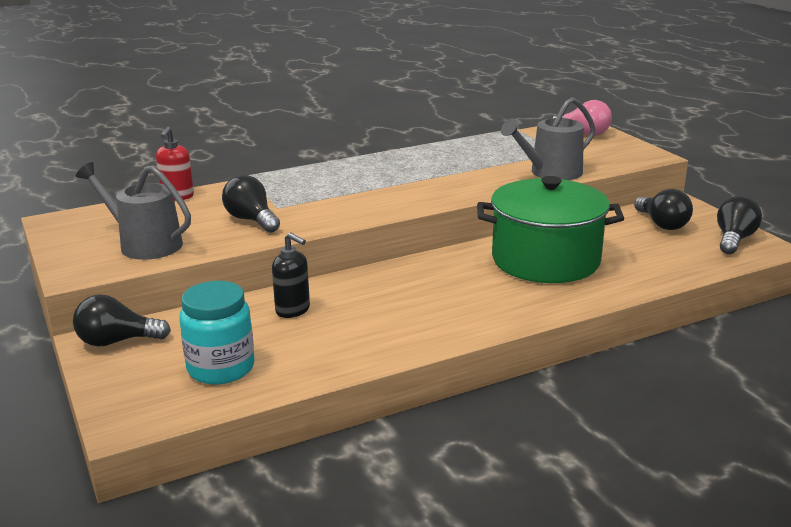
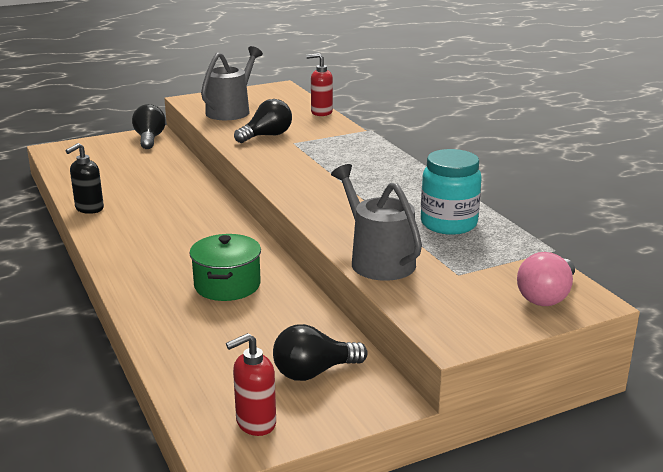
camera: 90 degrees right, 0 degrees up
turquoise jar [179,281,255,384] -> turquoise jar moved to [421,149,482,235]
black soap dispenser [272,232,310,318] -> black soap dispenser moved to [66,143,104,214]
green pot [477,176,624,283] -> green pot [189,234,261,301], size x0.58
black light bulb [717,196,762,254] -> red soap dispenser [226,333,276,436]

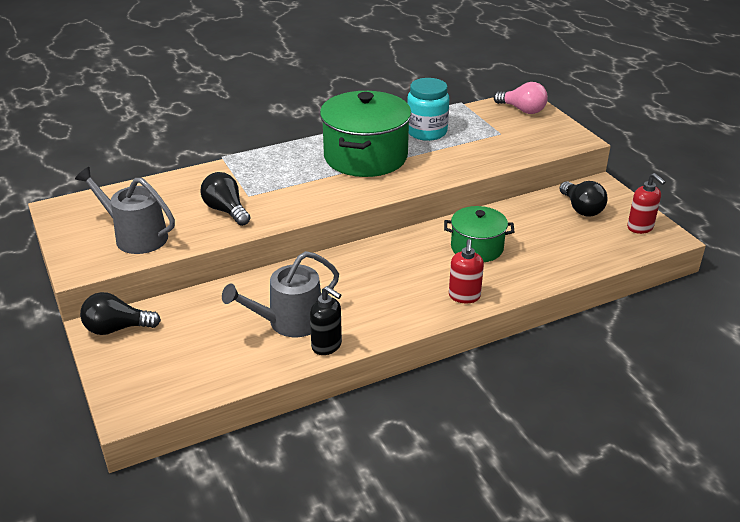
camera: 90 degrees left, 10 degrees up
red soap dispenser [306,53,333,116] -> red soap dispenser moved to [449,239,484,303]
grey watering can [331,164,422,281] -> grey watering can moved to [222,251,339,337]
none -> green pot [320,91,412,177]

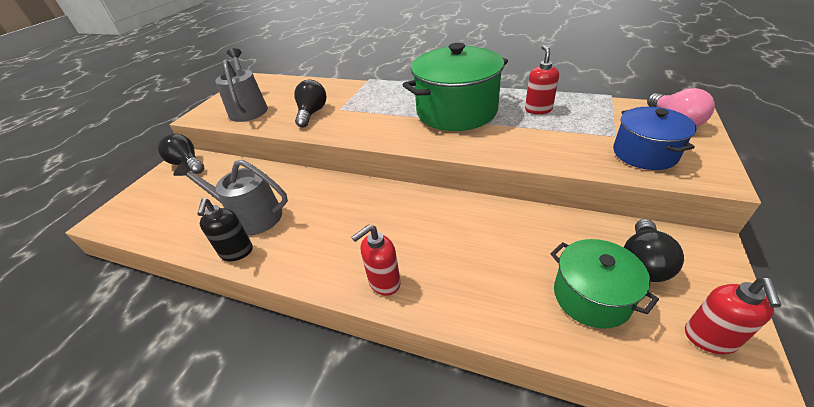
camera: 50 degrees right, 5 degrees up
turquoise jar [407,78,449,141] -> red soap dispenser [525,45,559,114]
green pot [444,206,514,262] -> green pot moved to [550,239,659,329]
none -> blue pot [613,107,696,170]

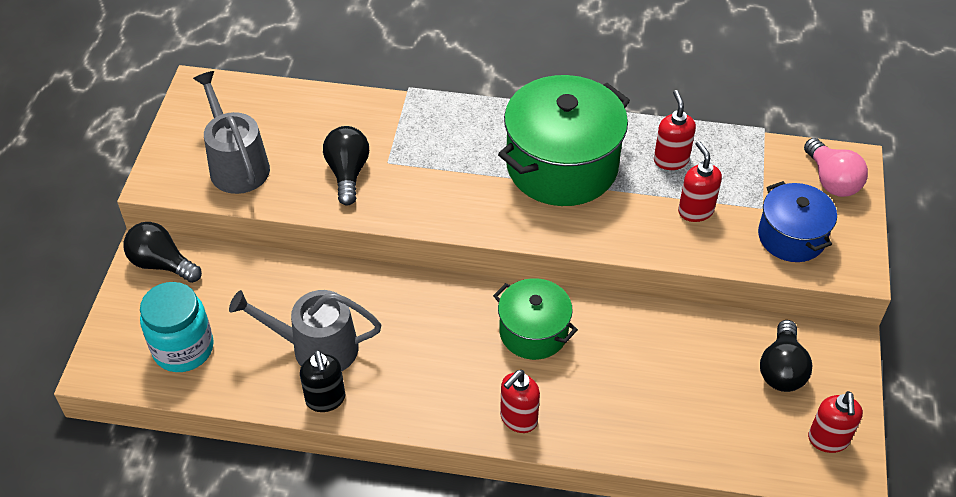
camera: 15 degrees left, 10 degrees up
green pot [550,239,659,329] -> green pot moved to [493,278,578,360]
none -> turquoise jar [140,282,214,372]
none -> red soap dispenser [678,141,722,222]

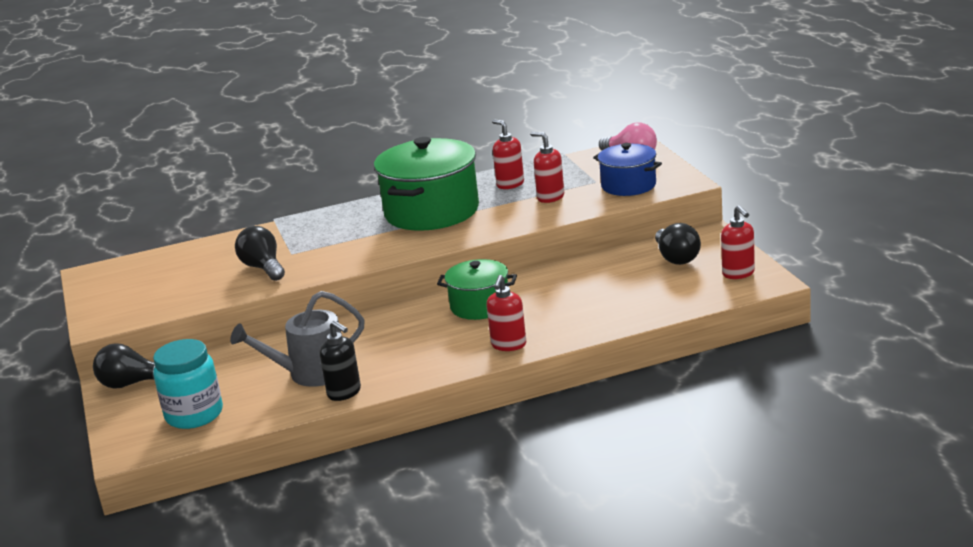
camera: 25 degrees left, 25 degrees down
grey watering can [193,71,270,194] -> none

